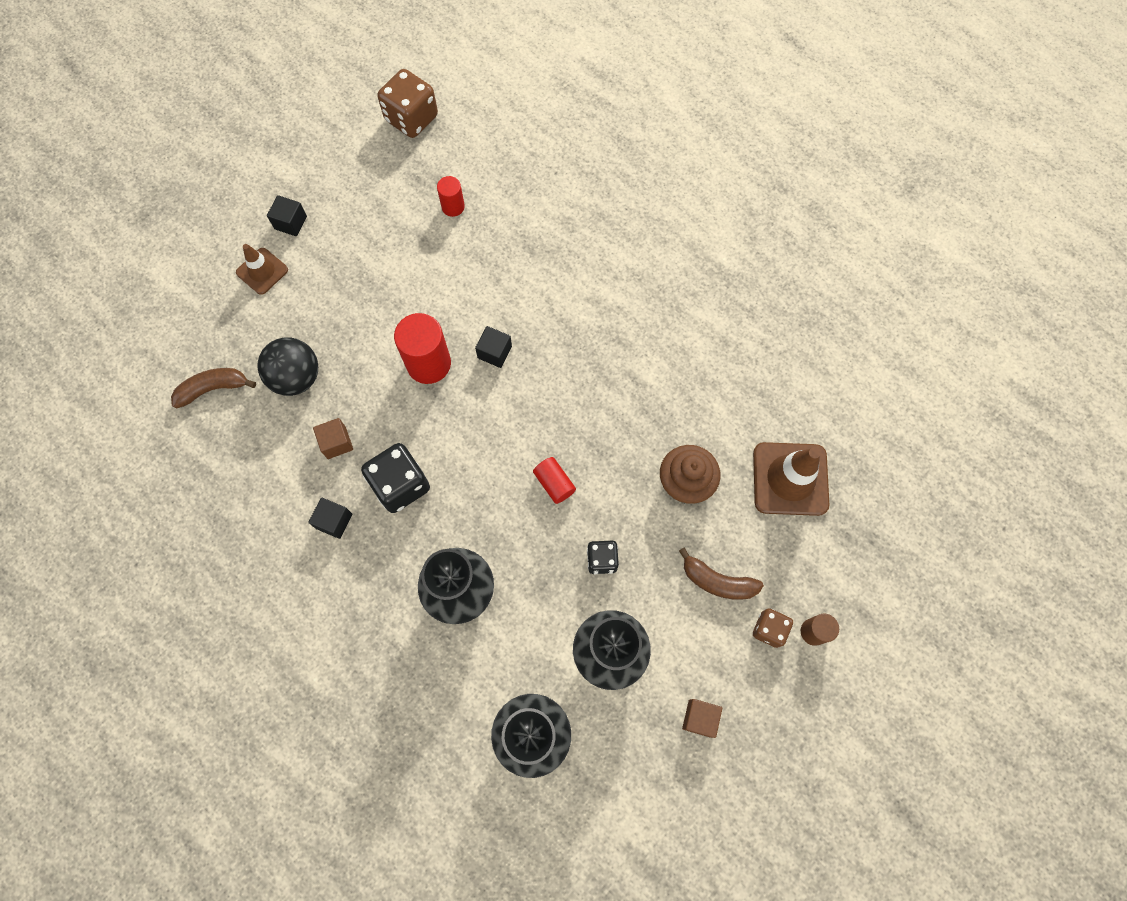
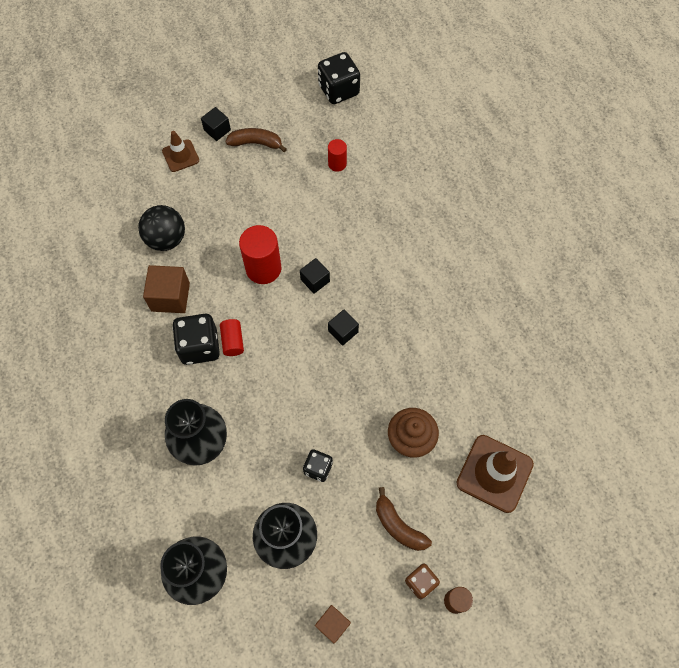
camera: 25 degrees right, 5 degrees down
brown banana [171,368,256,409] -> brown banana moved to [225,128,287,152]
black cube [308,498,352,539] -> black cube moved to [328,310,359,346]
brown cube [313,418,353,459] -> brown cube [143,265,190,313], size x1.61
brown dice [378,69,438,138] -> black dice [318,52,360,104]
red cylinder [533,457,576,504] -> red cylinder moved to [220,319,244,356]

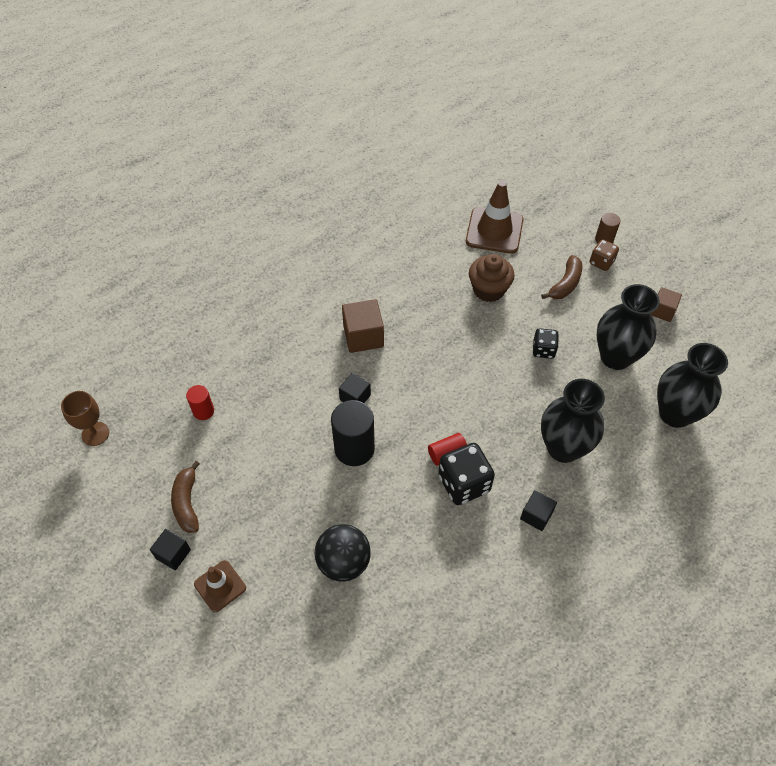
camera: 105 degrees left, 10 degrees down
brown cube [143,265,190,313] -> brown cube moved to [342,299,384,353]
red cylinder [239,225,281,284] -> black cylinder [331,400,375,466]
black dice [318,52,360,104] -> brown goblet [61,391,109,446]
black cube [328,310,359,346] -> black cube moved to [520,490,557,531]

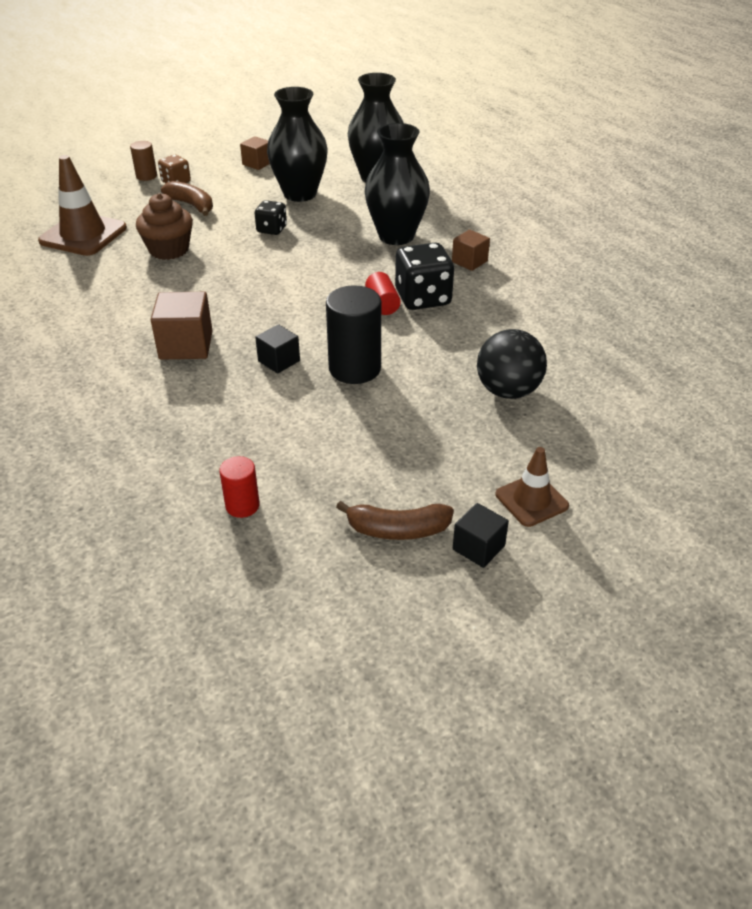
camera: 80 degrees left, 15 degrees down
brown goblet [61,391,109,446] -> none
black cube [520,490,557,531] -> brown cube [452,230,490,271]

